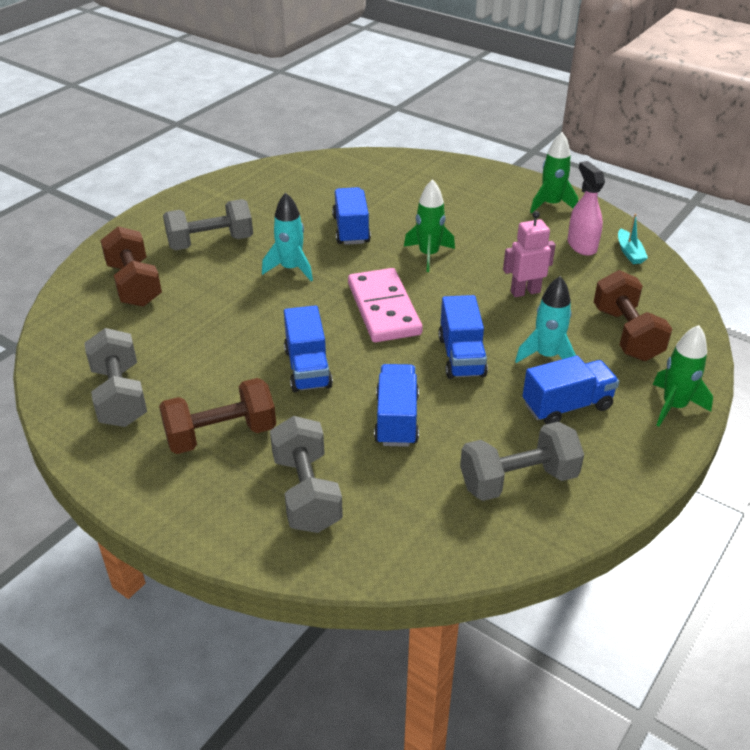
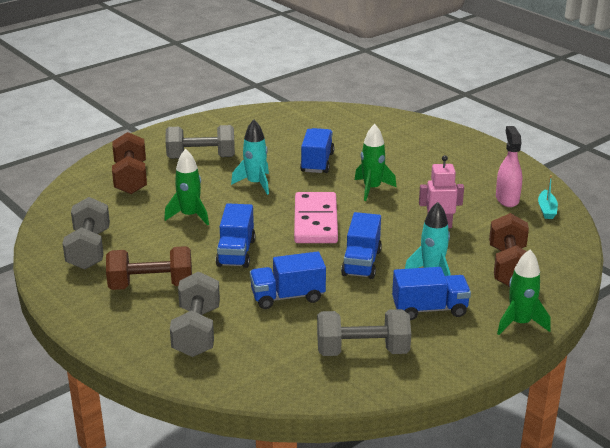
camera: 15 degrees right, 10 degrees down
blue truck [374,364,419,447] -> blue truck turned 120 degrees counterclockwise [250,251,326,309]
green rocket [530,132,578,213] -> green rocket moved to [164,149,209,226]

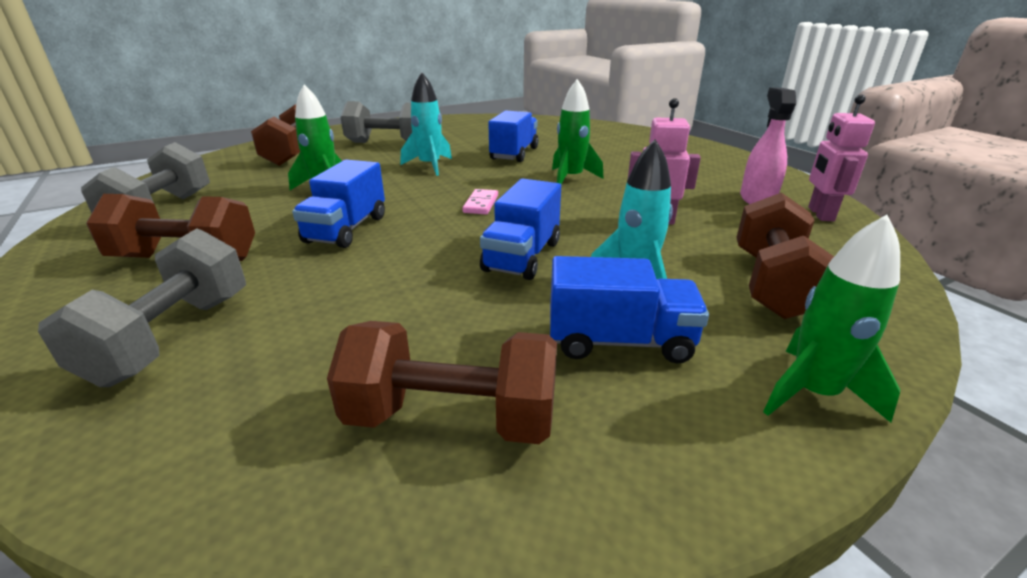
camera: 10 degrees right, 0 degrees up
blue truck [250,251,326,309] -> none
pink domino [294,192,338,243] -> pink domino [462,189,498,214], size x0.44
grey dumbbell [317,309,411,356] -> brown dumbbell [327,321,557,444]
turquoise boat [538,175,558,219] -> pink robot [808,94,875,221]

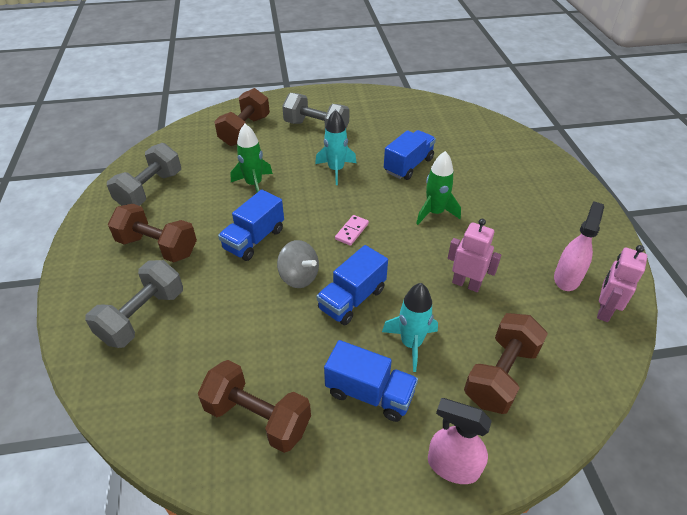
camera: 20 degrees right, 15 degrees up
green rocket [763,215,900,423] -> pink spray bottle [428,398,492,484]
none -> grey spinning top [277,240,319,288]

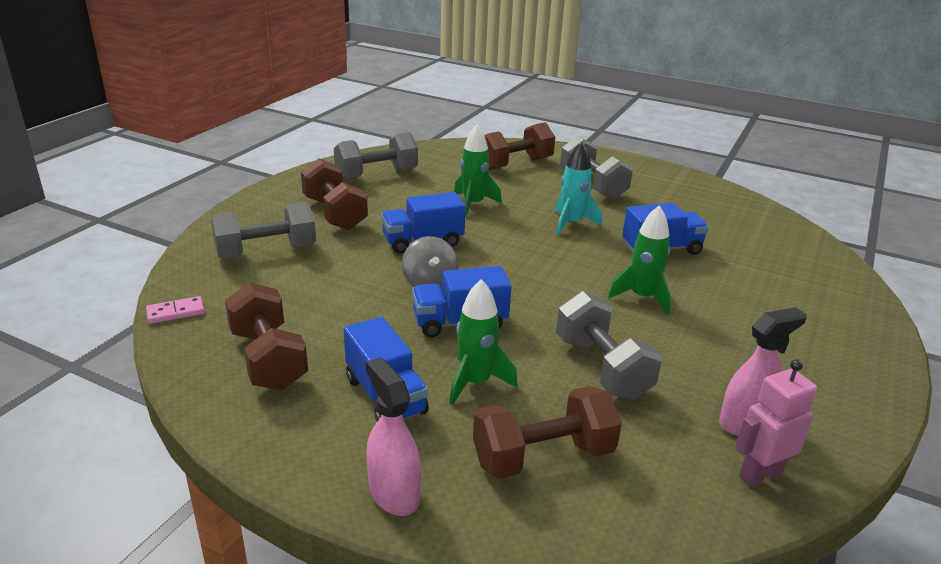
camera: 35 degrees right, 15 degrees down
pink domino [335,215,369,246] -> pink domino moved to [146,296,205,324]
turquoise rocket [382,283,438,372] -> green rocket [449,279,518,406]
pink robot [448,219,501,292] -> grey dumbbell [556,291,662,400]

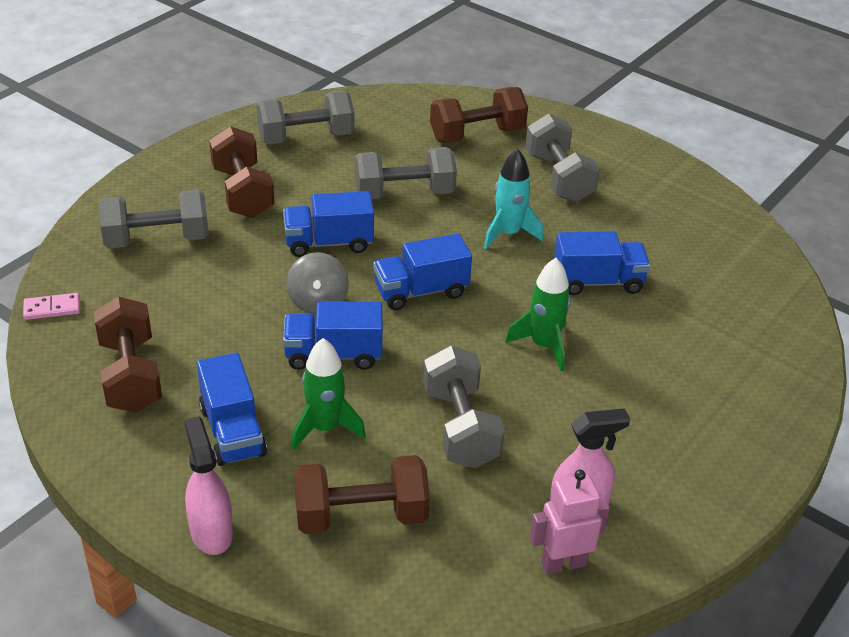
camera: 10 degrees right, 10 degrees up
green rocket [454,125,502,217] -> grey dumbbell [355,147,457,199]
none -> blue truck [373,233,472,310]

